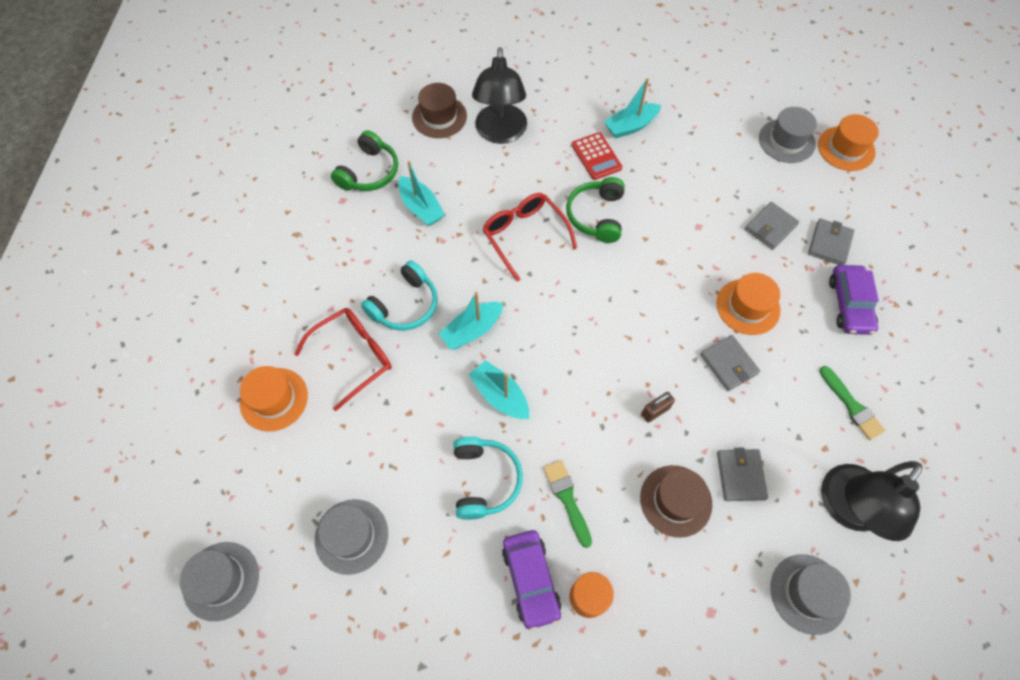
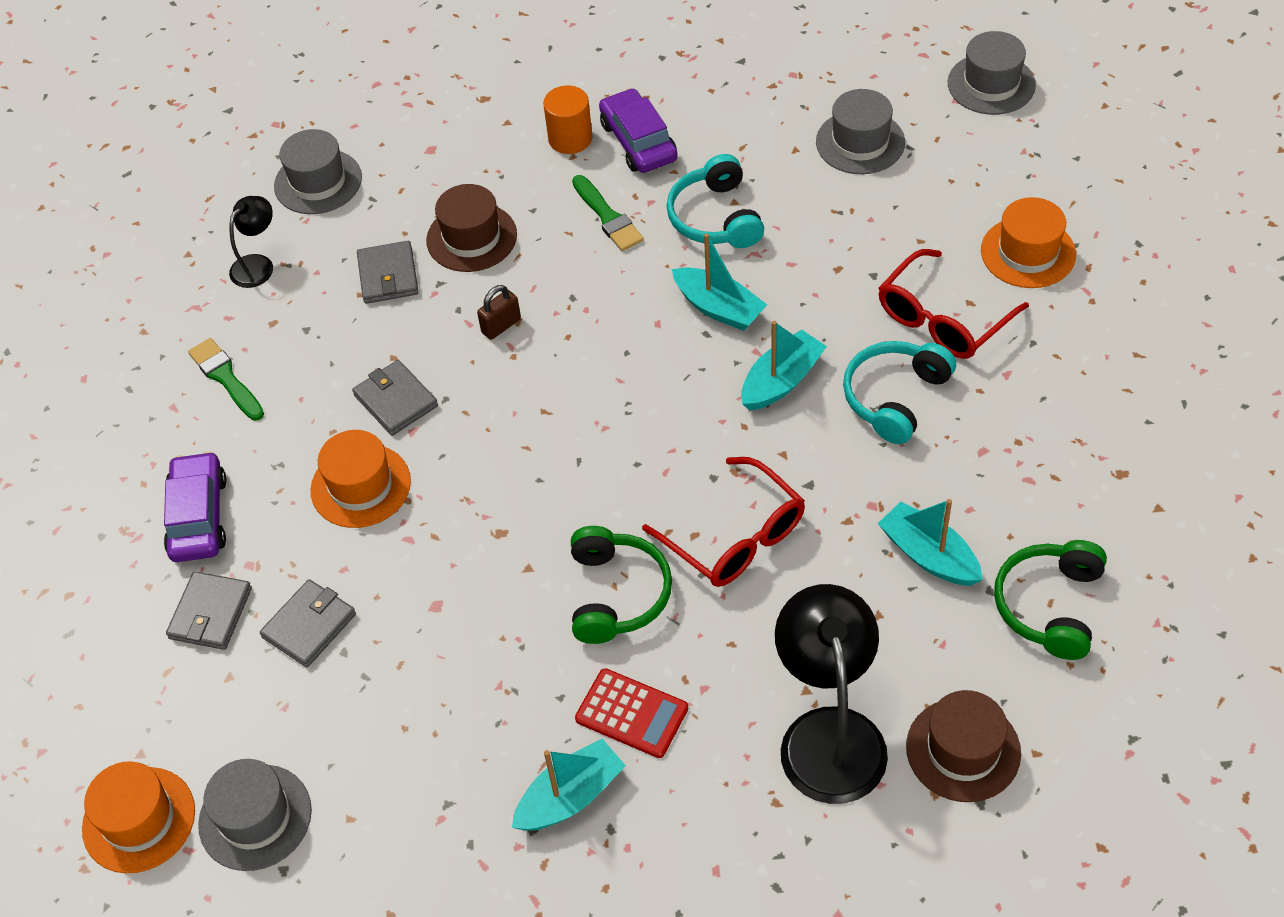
camera: 175 degrees right, 10 degrees down
red calculator [572,132,623,180] -> red calculator turned 150 degrees clockwise [575,668,688,758]
black lamp [821,461,922,541] -> black lamp [229,196,273,288], size x0.51

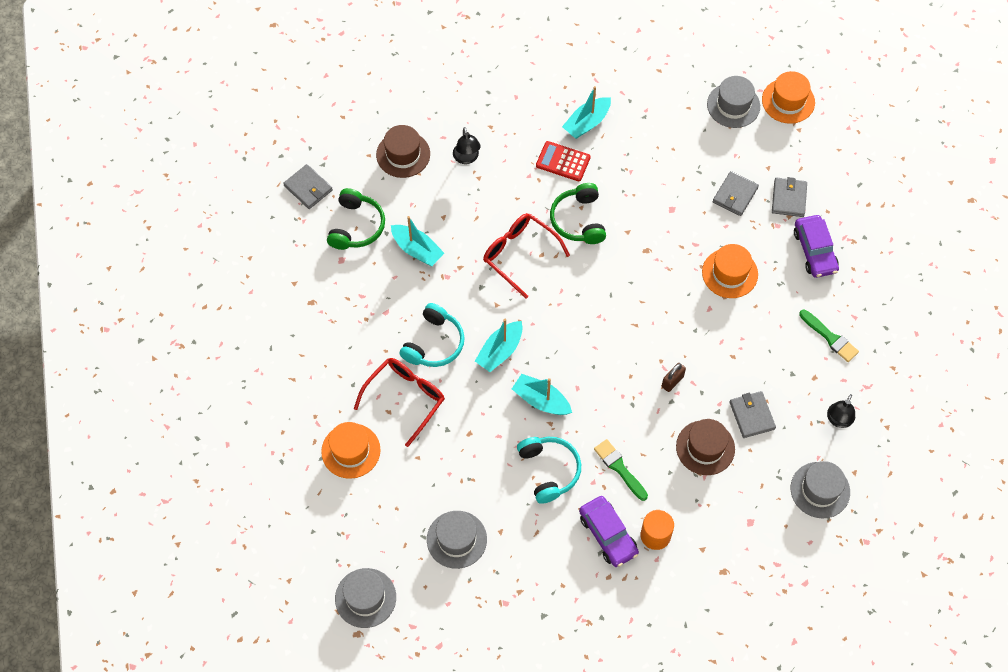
camera: 170 degrees right, 10 degrees up
grey wallet [352,360,438,436] -> grey wallet moved to [283,164,333,209]
black lamp [775,584,888,804] -> black lamp [453,127,481,164], size x0.51

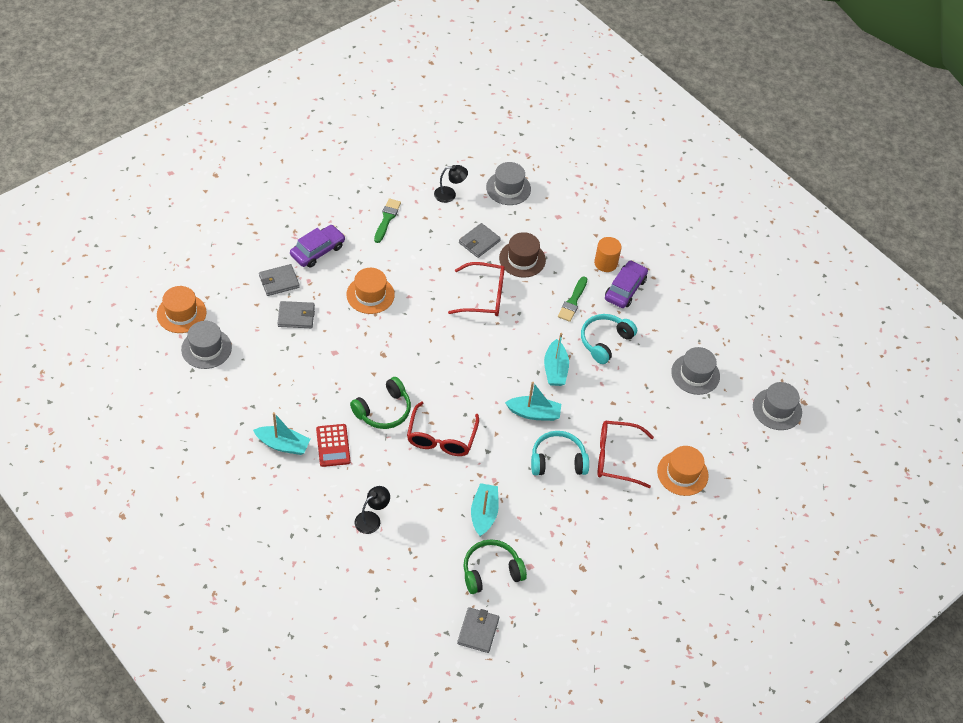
camera: 125 degrees left, 10 degrees down
brown hat [376,125,430,178] -> none
brown padlock [662,363,686,392] -> red glasses [448,262,505,316]

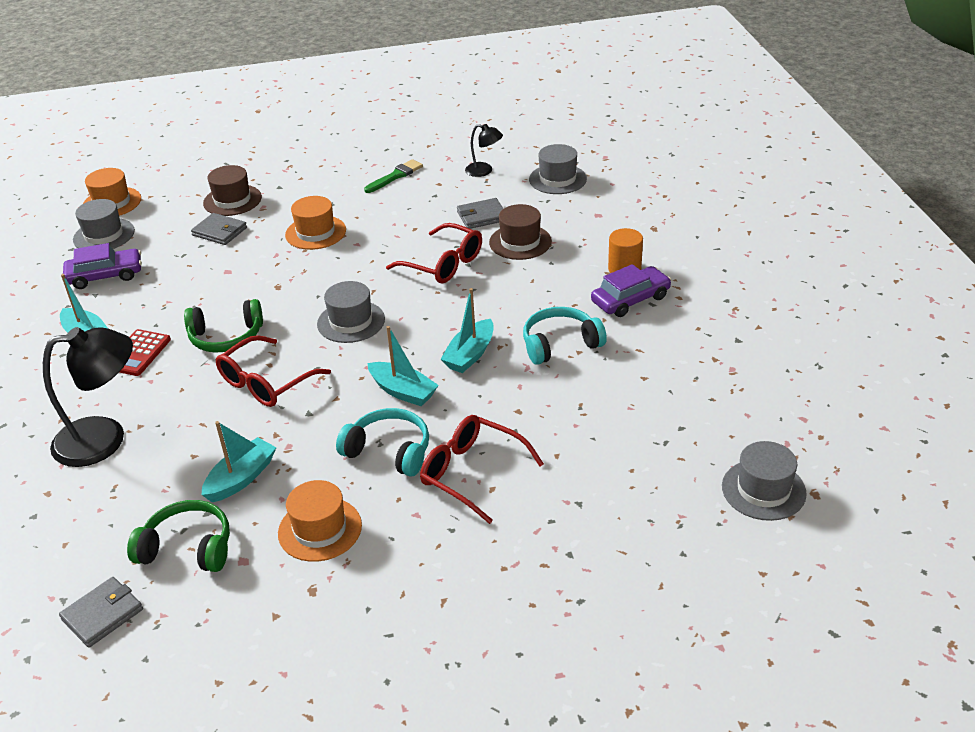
camera: 35 degrees right, 15 degrees down
grey wallet [259,264,300,296] -> brown hat [203,165,262,216]
purple car [290,225,345,268] -> purple car moved to [63,243,142,289]
black lamp [355,486,390,534] -> black lamp [43,327,133,467], size x1.95
green brush [558,276,587,322] -> none
orange hat [657,446,708,496] -> orange hat moved to [278,480,362,562]
grey hat [671,347,720,395] -> grey hat moved to [317,281,385,343]

